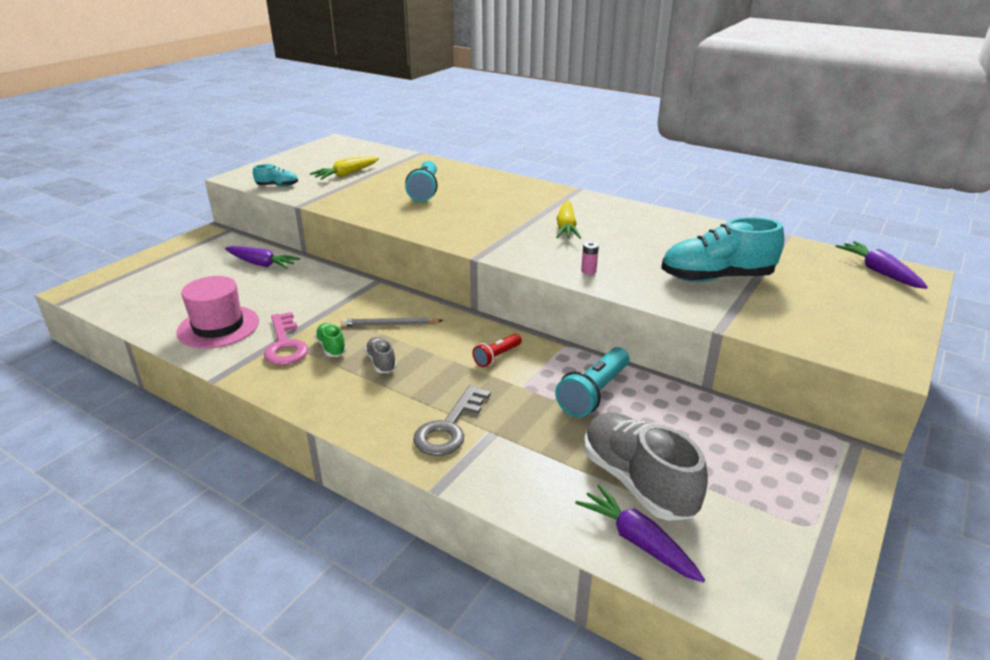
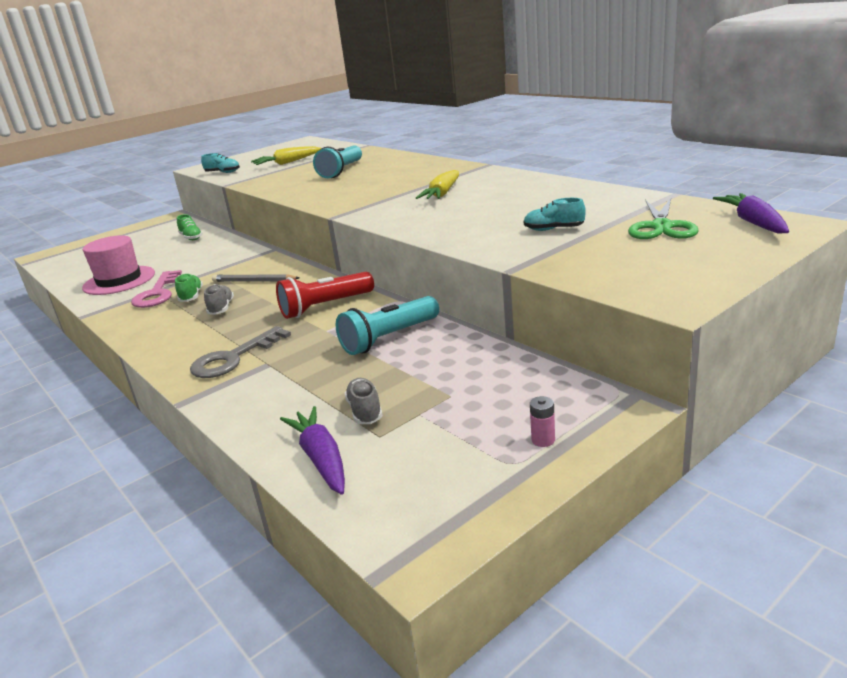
camera: 20 degrees right, 5 degrees down
purple carrot [225,246,300,269] -> green shoe [177,214,203,240]
red flashlight [472,334,522,367] -> red flashlight [276,272,374,319], size x1.72
pink battery [581,241,599,275] -> pink battery moved to [530,396,555,447]
grey shoe [584,412,708,521] -> grey shoe [345,378,383,424], size x0.47
turquoise shoe [661,217,784,282] -> turquoise shoe [524,198,586,231], size x0.47
none -> green scissors [628,198,699,239]

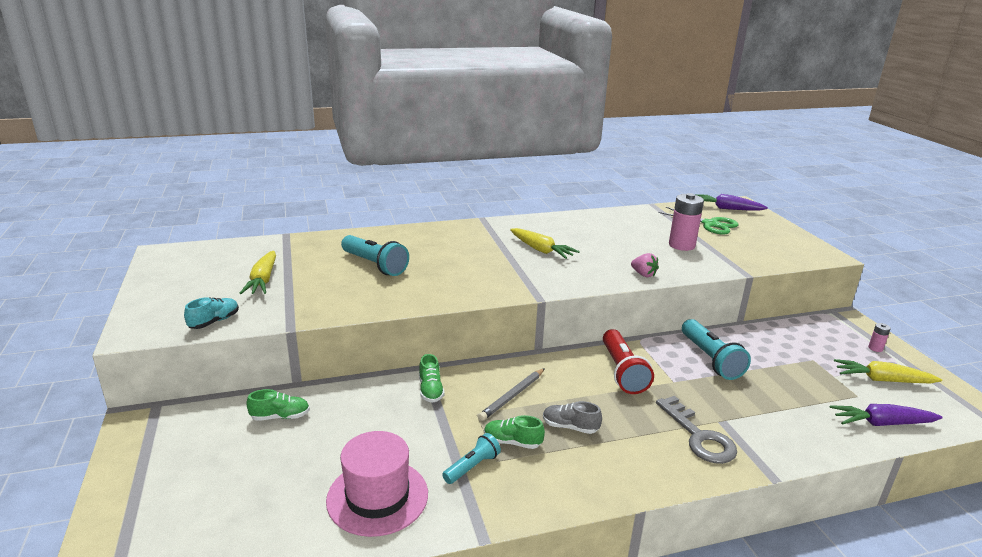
camera: 70 degrees left, 0 degrees up
pink key [131,270,182,308] -> turquoise flashlight [442,433,501,484]
grey shoe [345,378,383,424] -> none
turquoise shoe [524,198,586,231] -> pink battery [669,193,704,251]
none -> green shoe [419,354,445,403]
none -> pink strawberry [631,253,659,277]
none -> yellow carrot [834,359,942,383]

